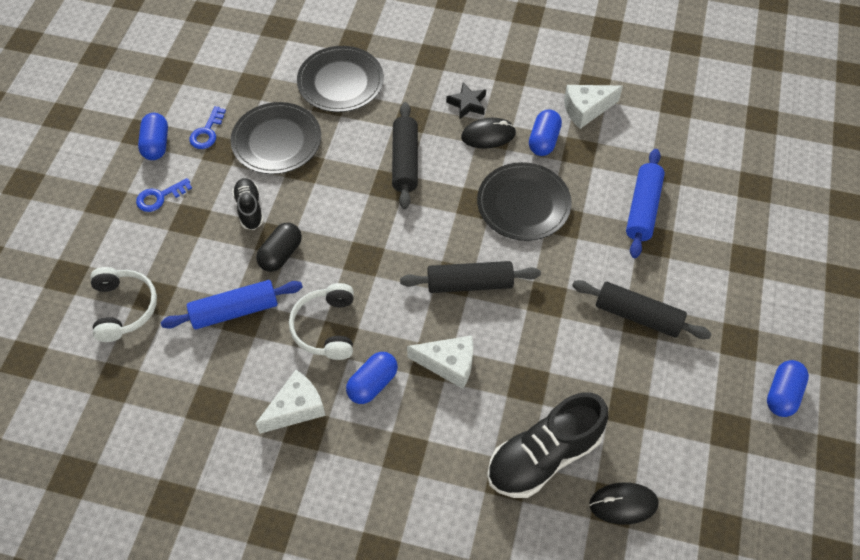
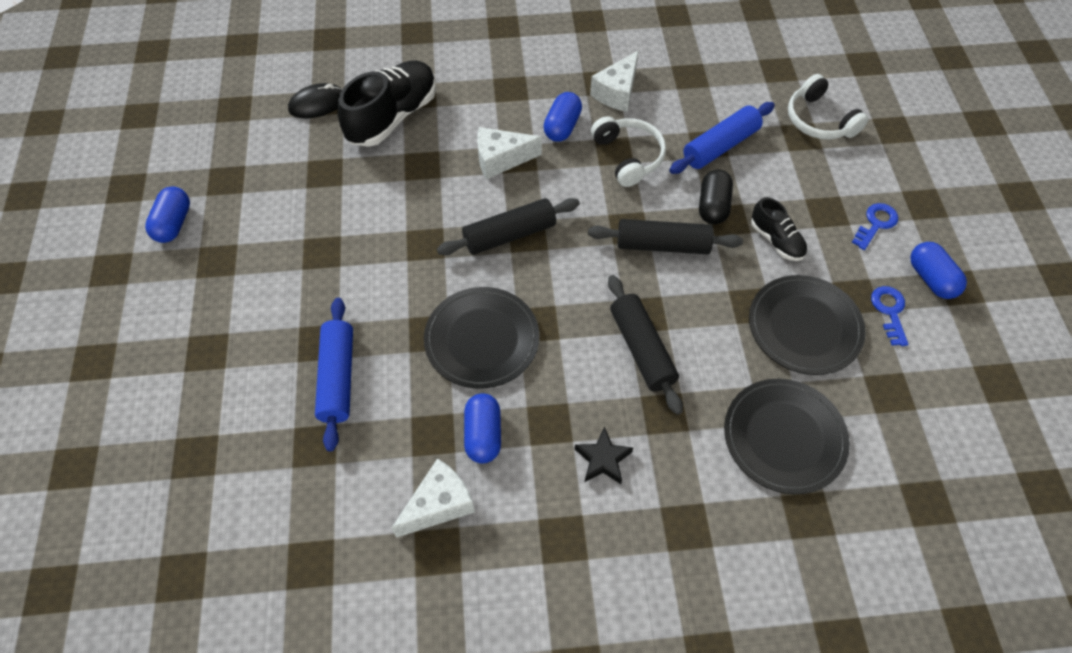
camera: 160 degrees right, 0 degrees up
black mouse [461,118,516,149] -> none
black rolling pin [572,280,712,339] -> black rolling pin moved to [588,219,743,254]

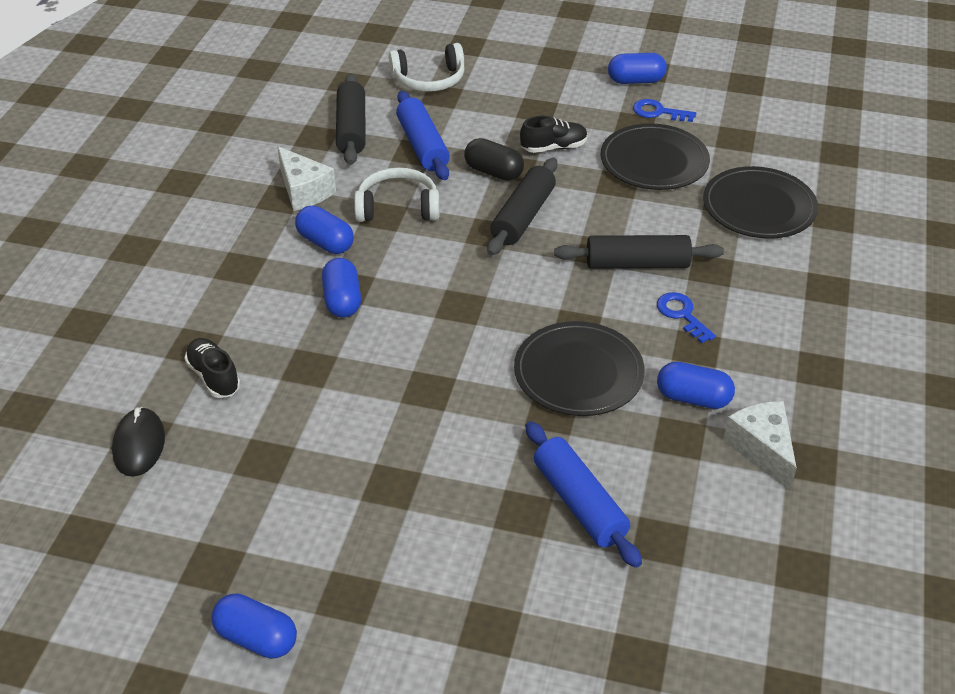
camera: 70 degrees left, 15 degrees down
blue rolling pin [315,298,353,451] -> blue rolling pin turned 45 degrees clockwise [525,421,642,568]
black shoe [337,61,436,147] -> black shoe [184,338,241,398], size x0.53
black rolling pin [437,198,580,255] -> black rolling pin moved to [336,74,366,165]
white cheese [477,127,542,179] -> blue capsule [322,258,361,318]
black star [575,426,633,484] -> none
blue key [852,203,898,250] -> blue key moved to [657,292,716,343]

